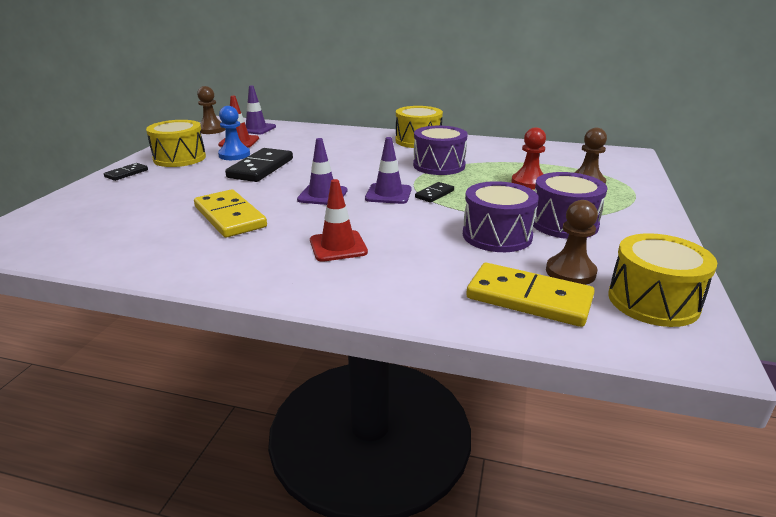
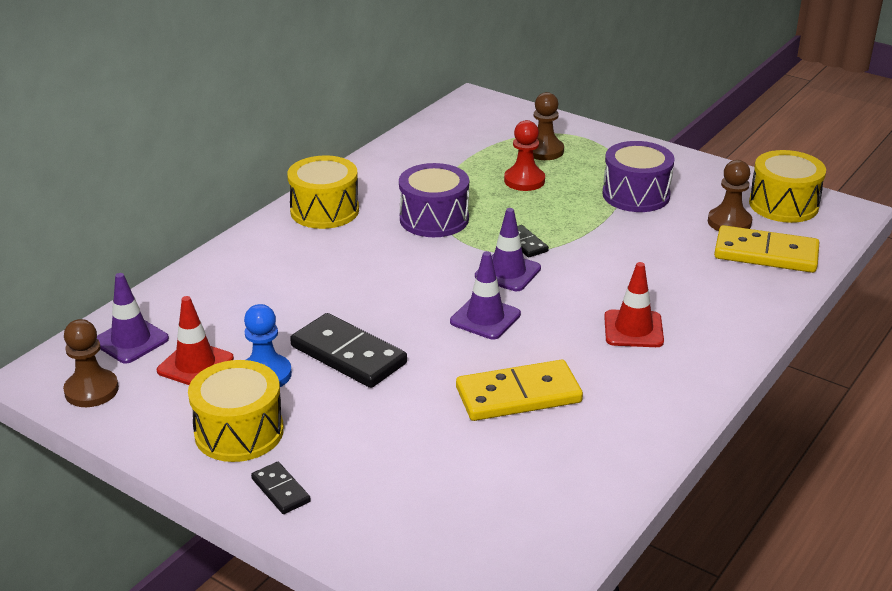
camera: 70 degrees left, 5 degrees up
purple drum [463,181,539,252] -> none
yellow domino [466,263,595,327] -> yellow domino turned 60 degrees clockwise [714,225,819,273]

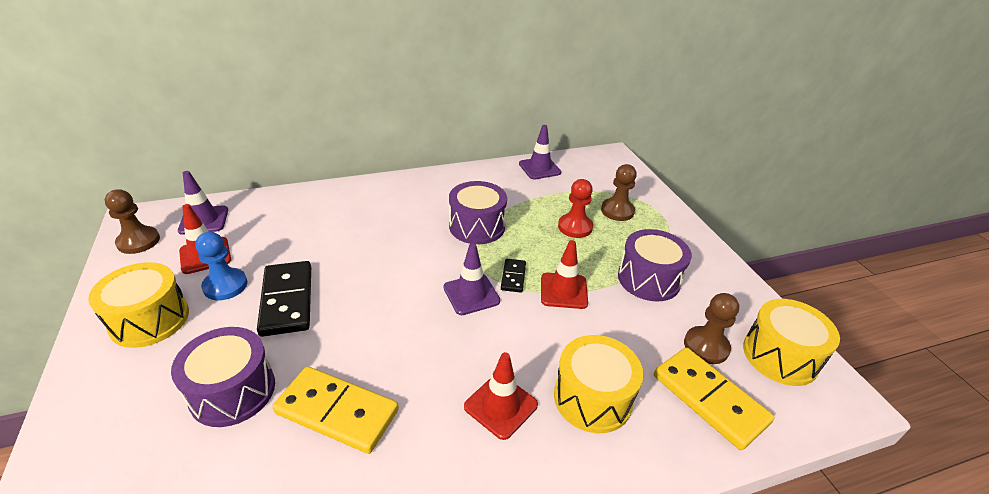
camera: 35 degrees right, 5 degrees up
black domino [251,462,311,514] -> none
yellow drum [287,155,359,229] -> yellow drum moved to [554,335,643,433]
purple traffic cone [450,251,521,339] -> purple traffic cone moved to [519,125,561,180]
none -> purple drum [171,327,275,427]
none -> red traffic cone [541,240,588,309]

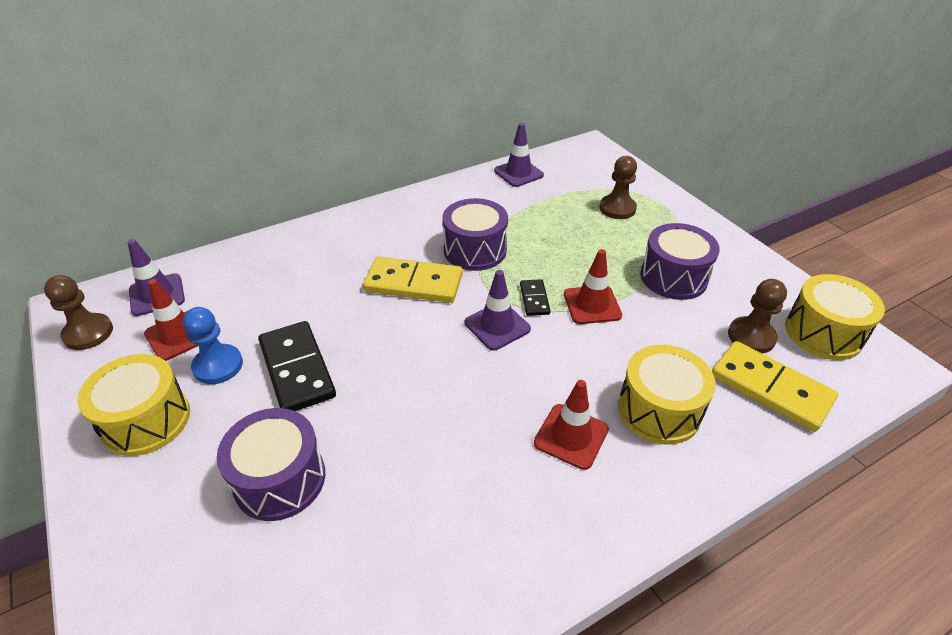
camera: 10 degrees left, 5 degrees up
yellow domino [273,366,399,454] -> yellow domino moved to [363,256,462,303]
red pawn [558,179,593,238] -> none

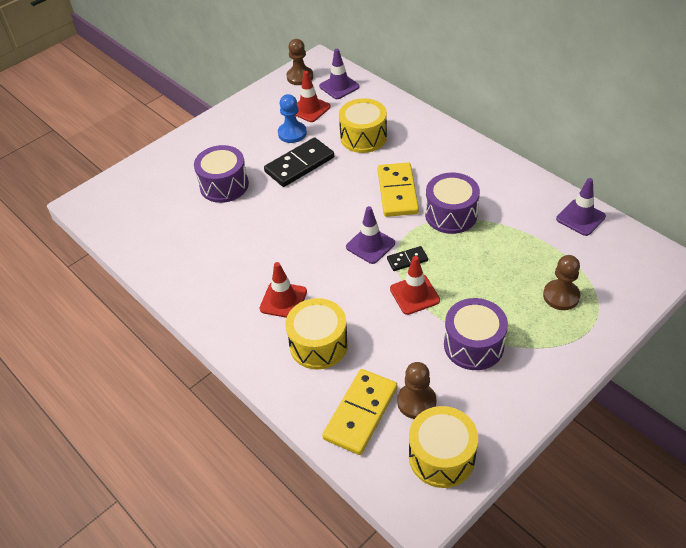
camera: 80 degrees right, 5 degrees up
yellow drum [77,354,190,456] -> yellow drum moved to [339,98,387,153]

